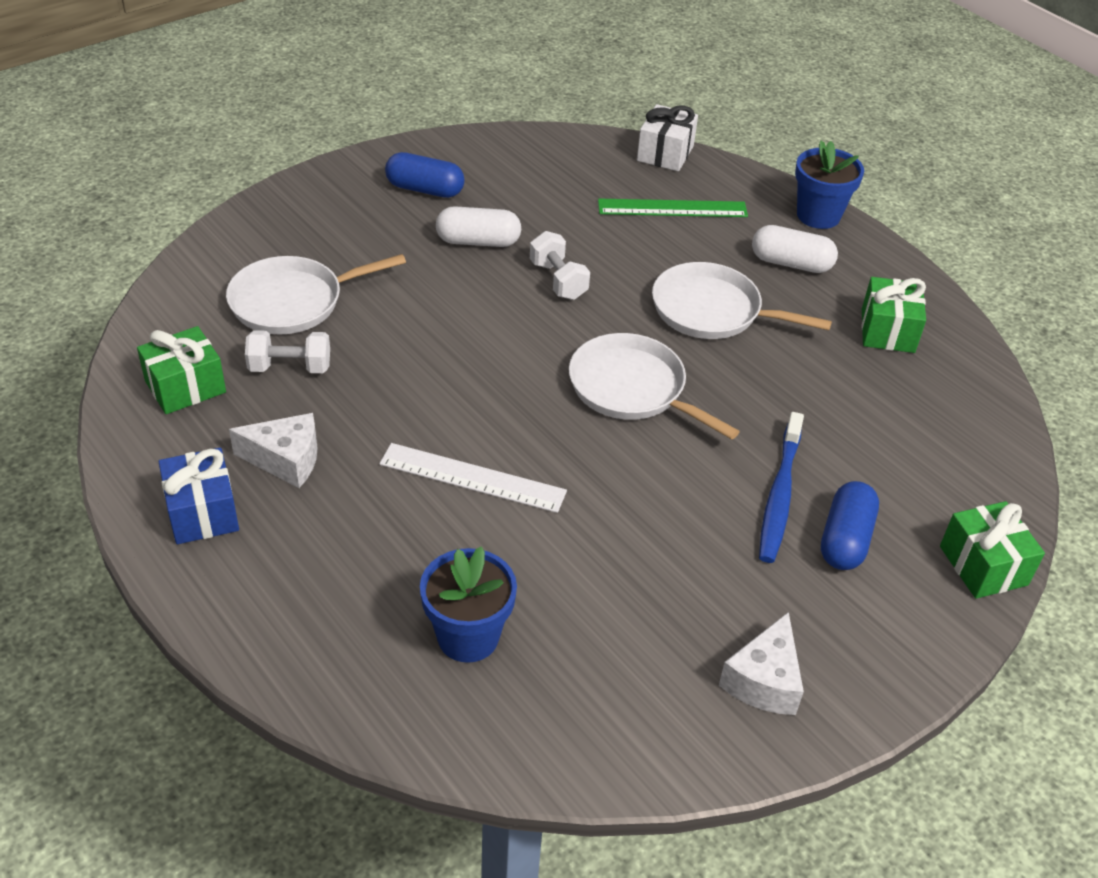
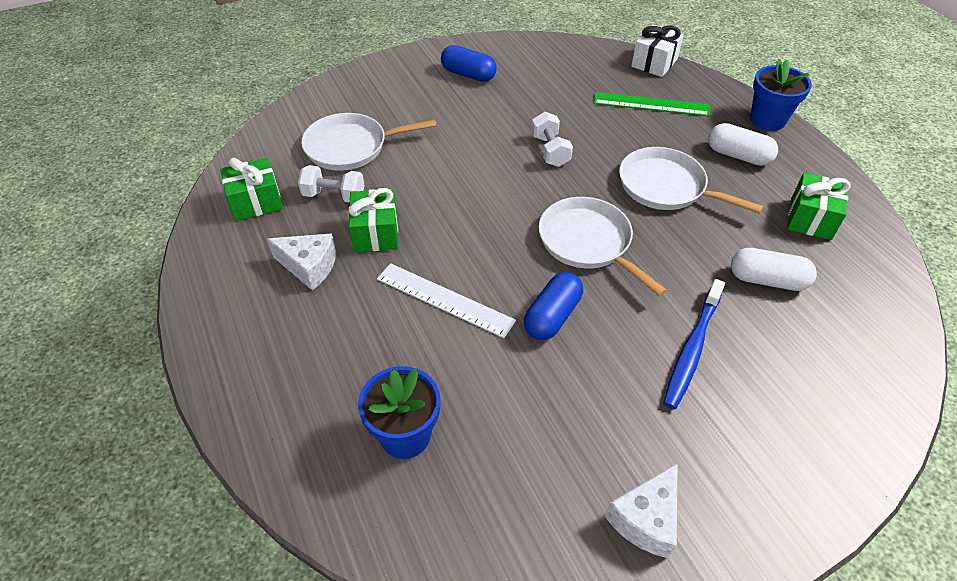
camera: 15 degrees right, 5 degrees up
blue gift [159,448,239,544] -> none
white capsule [436,206,521,247] -> white capsule moved to [731,248,817,291]
blue capsule [821,481,879,570] -> blue capsule moved to [524,272,583,340]
green gift [940,501,1045,599] -> green gift moved to [348,188,398,252]

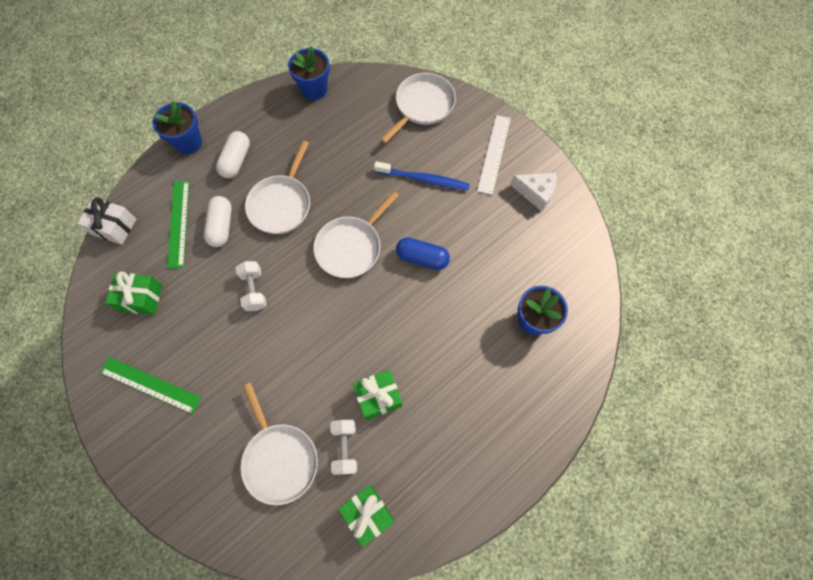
camera: 105 degrees left, 20 degrees up
white cheese [267,233,336,290] -> none
white ruler [377,263,516,338] -> white ruler moved to [477,115,511,195]
blue capsule [441,45,497,82] -> green ruler [100,357,202,414]
white dumbbell [531,112,573,167] -> white dumbbell turned 75 degrees counterclockwise [235,261,267,311]
white capsule [731,248,817,291] -> white capsule moved to [204,196,232,247]
green gift [787,173,851,240] -> green gift moved to [105,271,162,315]
none -> blue flower pot [288,46,330,100]
none -> white pan [380,73,456,144]

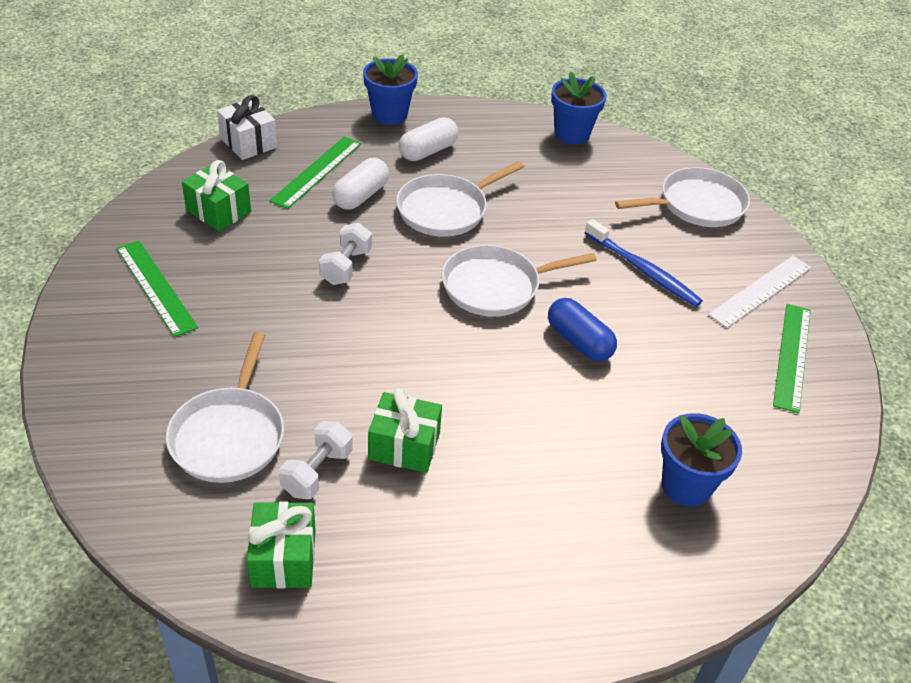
camera: 30 degrees right, 25 degrees down
white cheese [510,173,557,212] -> green ruler [773,304,811,413]

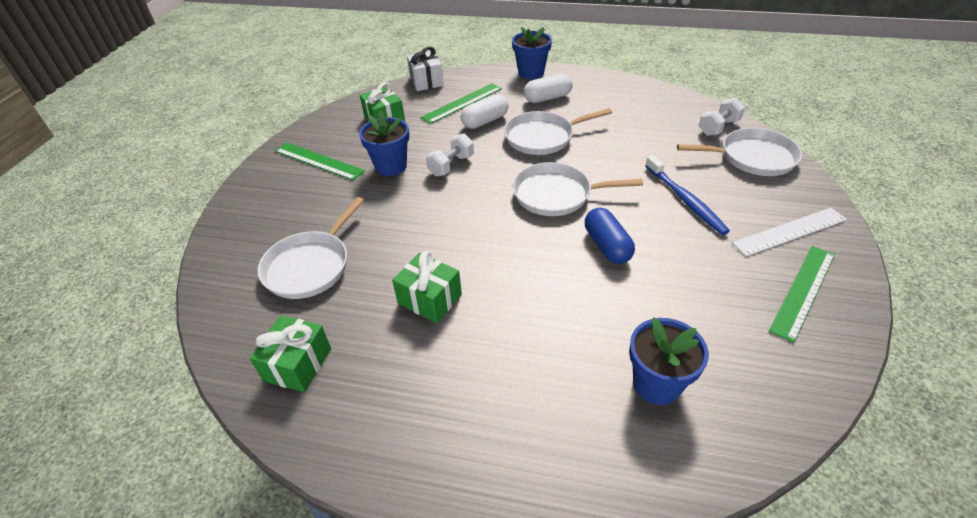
camera: 25 degrees right, 0 degrees up
green ruler [116,240,198,337] -> green ruler turned 45 degrees counterclockwise [275,143,365,181]
white dumbbell [279,421,353,499] -> white dumbbell moved to [699,98,745,136]
blue flower pot [551,71,606,144] -> blue flower pot moved to [359,111,409,176]

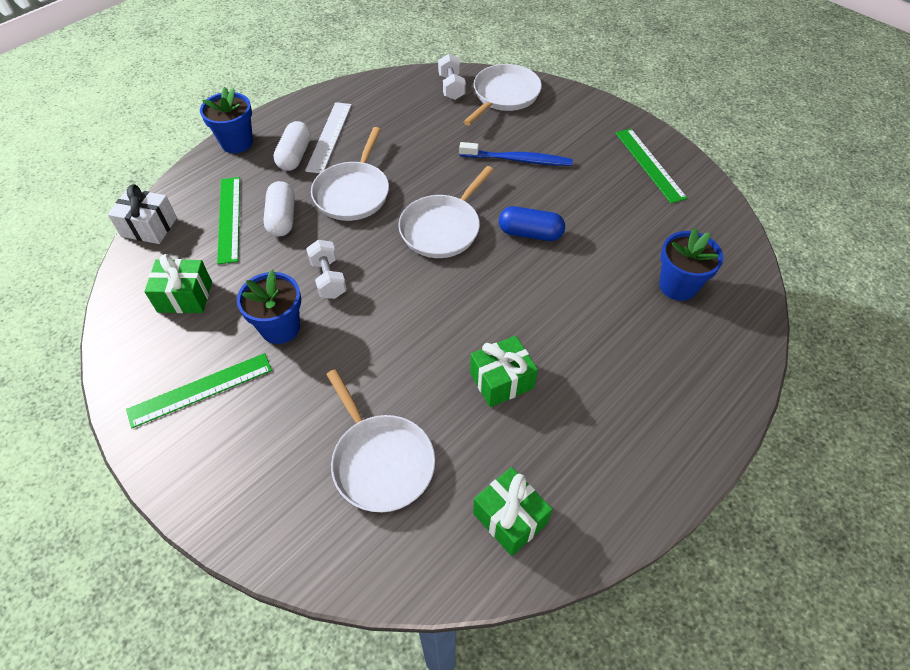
camera: 60 degrees left, 10 degrees up
white ruler [732,208,847,257] -> white ruler moved to [305,102,352,173]

